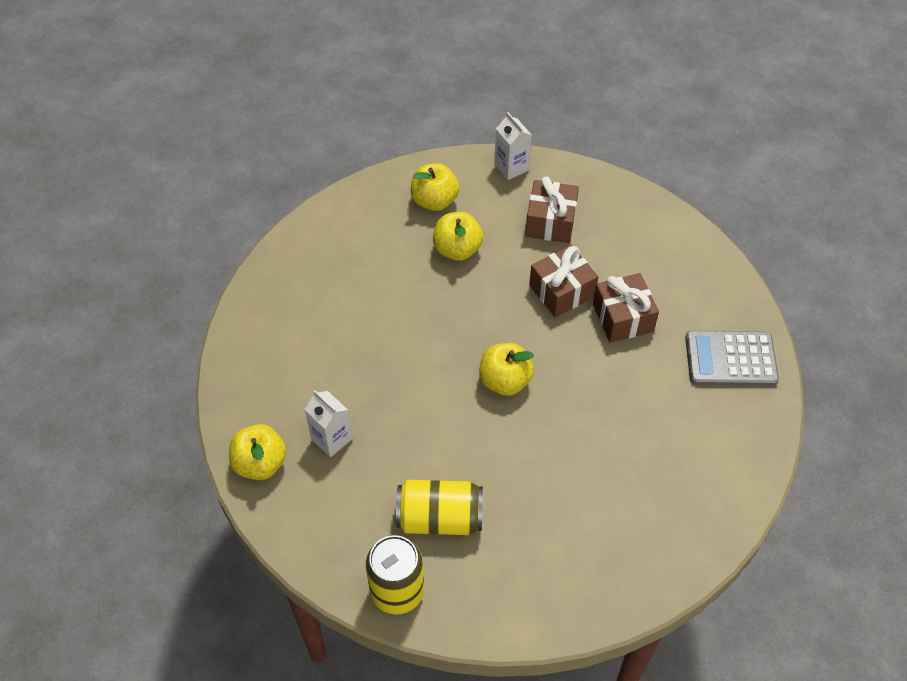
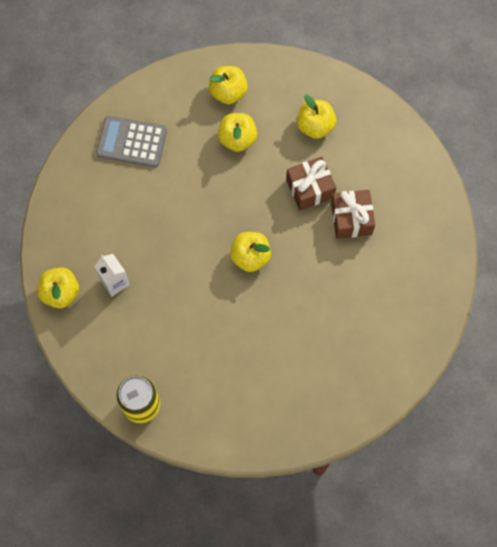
camera: 10 degrees right, 15 degrees up
yellow can [396,480,483,535] -> none
white carton [494,112,532,180] -> none
brown gift [525,176,579,243] -> yellow apple [297,95,336,139]
grey calculator [685,331,779,386] -> grey calculator moved to [96,116,167,167]

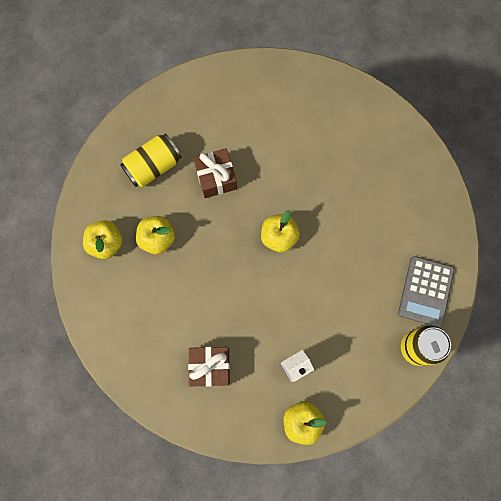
camera: 85 degrees left, 5 degrees up
grey calculator [96,116,167,167] -> grey calculator moved to [398,256,454,327]
yellow apple [297,95,336,139] -> yellow can [120,134,182,187]
brown gift [331,190,375,239] -> brown gift moved to [188,347,230,387]

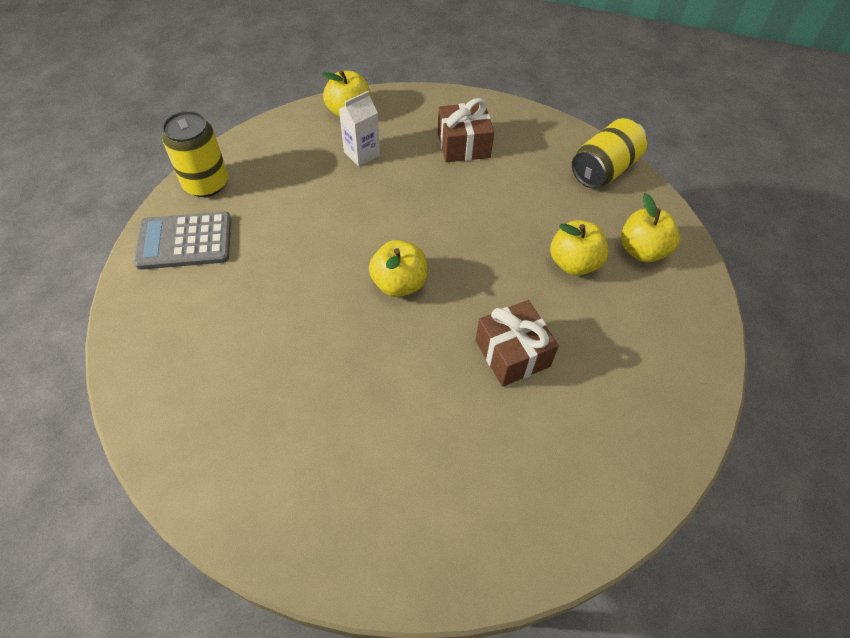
camera: 170 degrees right, 20 degrees down
yellow can [120,134,182,187] -> yellow can moved to [572,118,647,188]
grey calculator [398,256,454,327] -> grey calculator turned 105 degrees counterclockwise [134,212,231,270]

